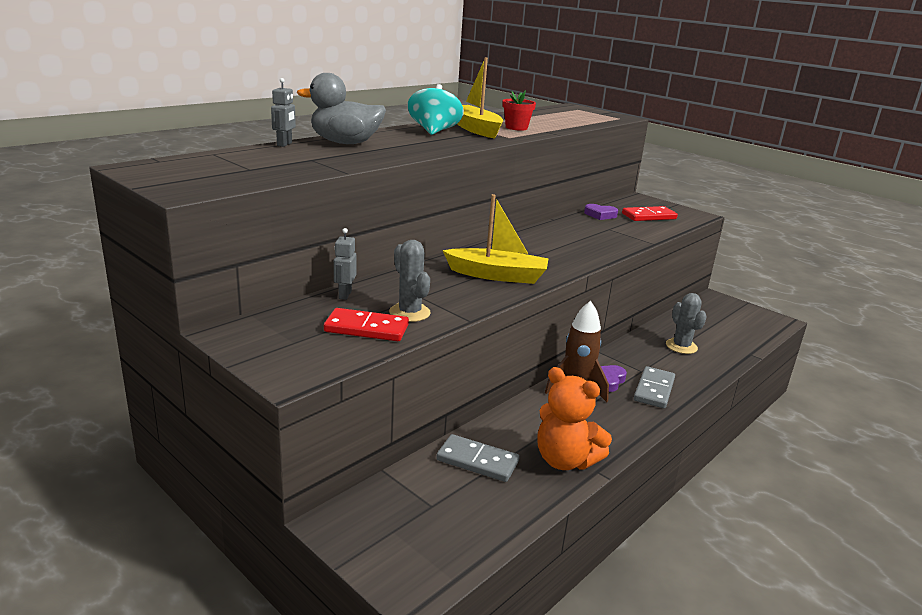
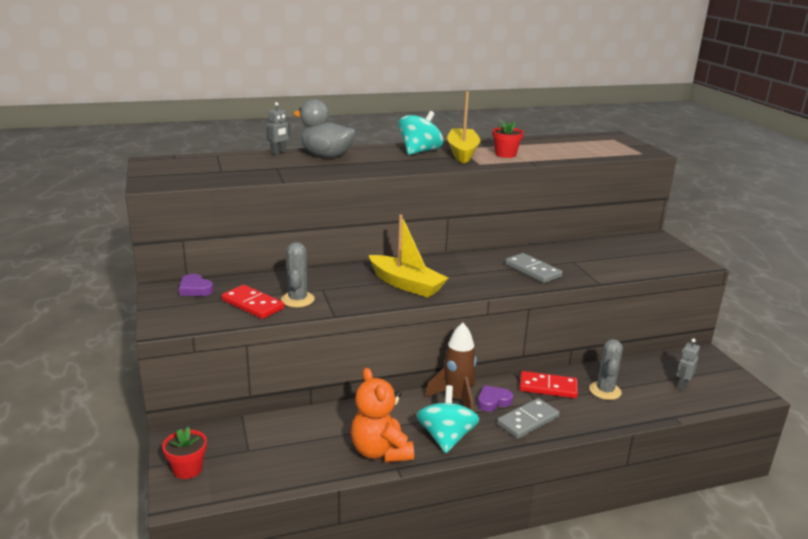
camera: 30 degrees right, 0 degrees up
grey robot [334,228,357,300] -> grey robot moved to [676,338,700,391]
grey domino [436,434,519,482] -> grey domino moved to [505,253,562,283]
purple heart [584,204,618,220] -> purple heart moved to [179,274,213,296]
red domino [622,206,678,221] -> red domino moved to [520,371,578,398]
none -> red flower pot [162,427,207,479]
none -> turquoise spinning top [416,385,479,453]

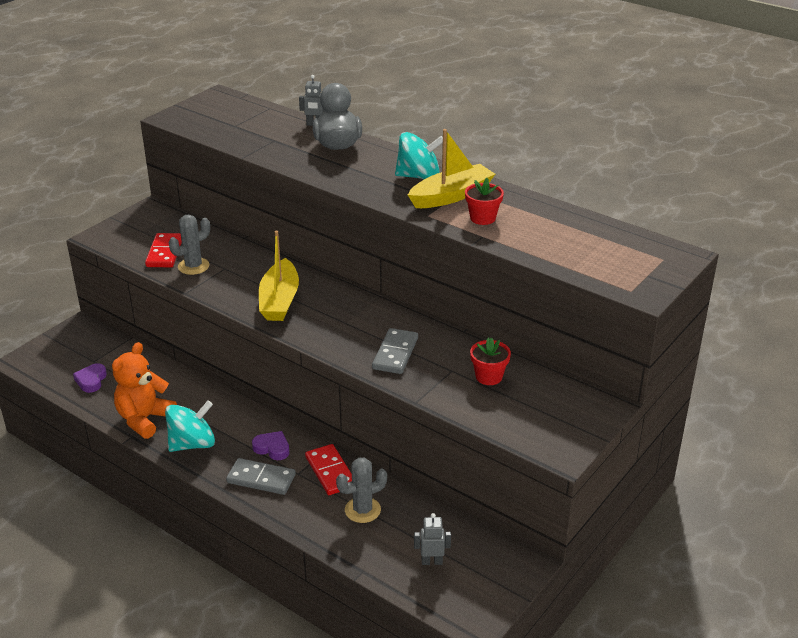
camera: 55 degrees right, 10 degrees up
red flower pot [162,427,207,479] -> red flower pot moved to [470,337,511,385]
purple heart [179,274,213,296] -> purple heart moved to [73,363,107,393]
brown rocket [425,323,477,411] -> none

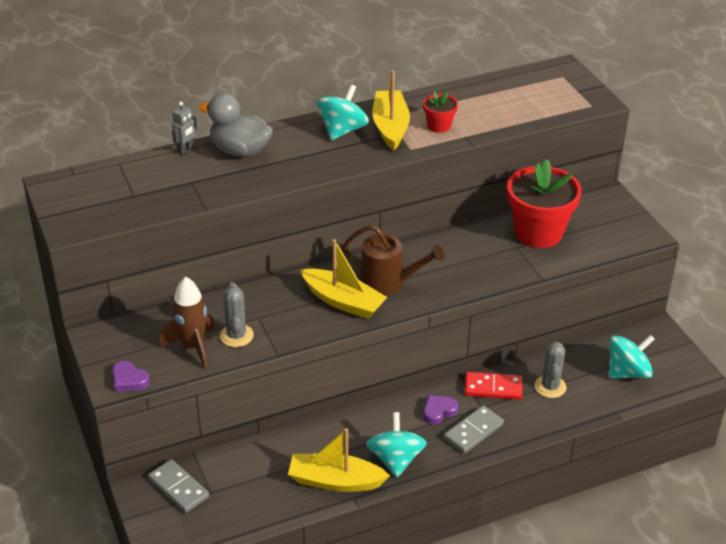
camera: 60 degrees left, 5 degrees up
purple heart [73,363,107,393] -> purple heart moved to [113,361,150,392]
orange teddy bear [112,342,177,439] -> yellow boat [288,428,390,492]
red domino [145,233,182,267] -> brown rocket [159,277,215,369]
grey domino [372,328,418,374] -> grey domino moved to [148,459,209,513]
grey robot [414,513,451,565] -> turquoise spinning top [608,335,654,379]
red flower pot [470,337,511,385] -> red flower pot [507,159,582,248], size x2.11
none -> brown watering can [343,225,444,295]

